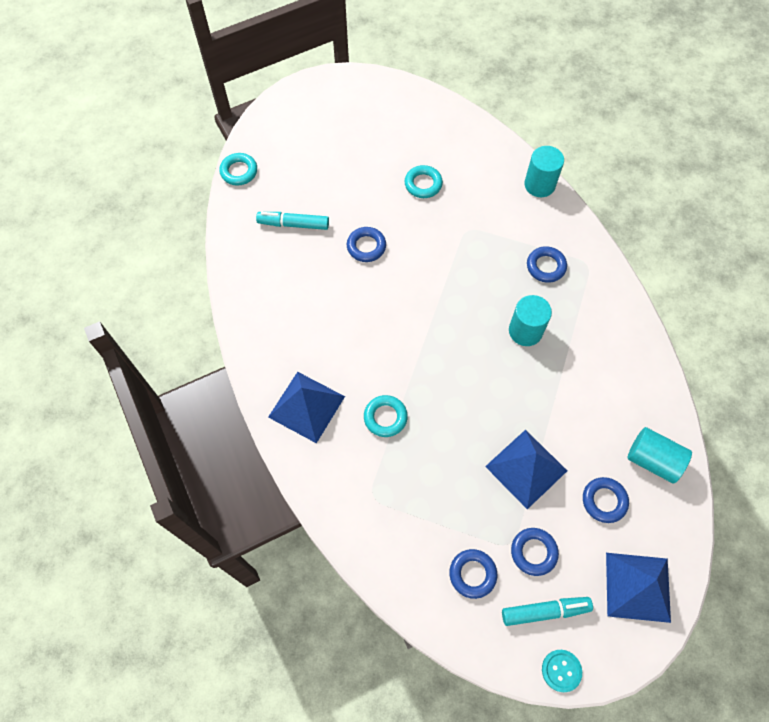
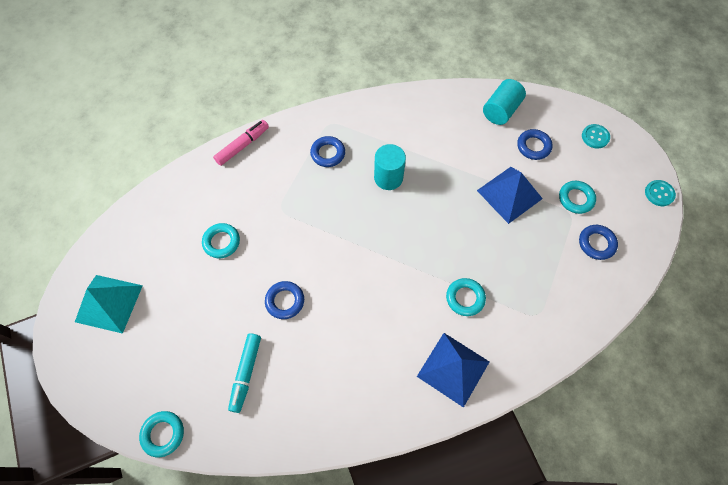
camera: 85 degrees left, 0 degrees up
turquoise marker [502,597,593,626] -> none
blue ring [511,528,559,576] -> turquoise ring [559,181,596,214]
turquoise cylinder [524,146,564,197] -> pink marker [213,120,269,166]
blue pyramid [606,553,671,623] -> turquoise button [582,124,610,148]
none -> turquoise pyramid [75,275,143,334]

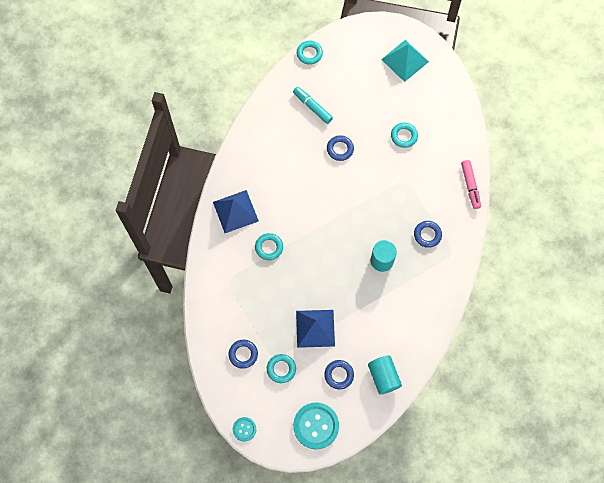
camera: 125 degrees right, 5 degrees up
turquoise button [582,124,610,148] -> turquoise button [293,402,339,449], size x1.93

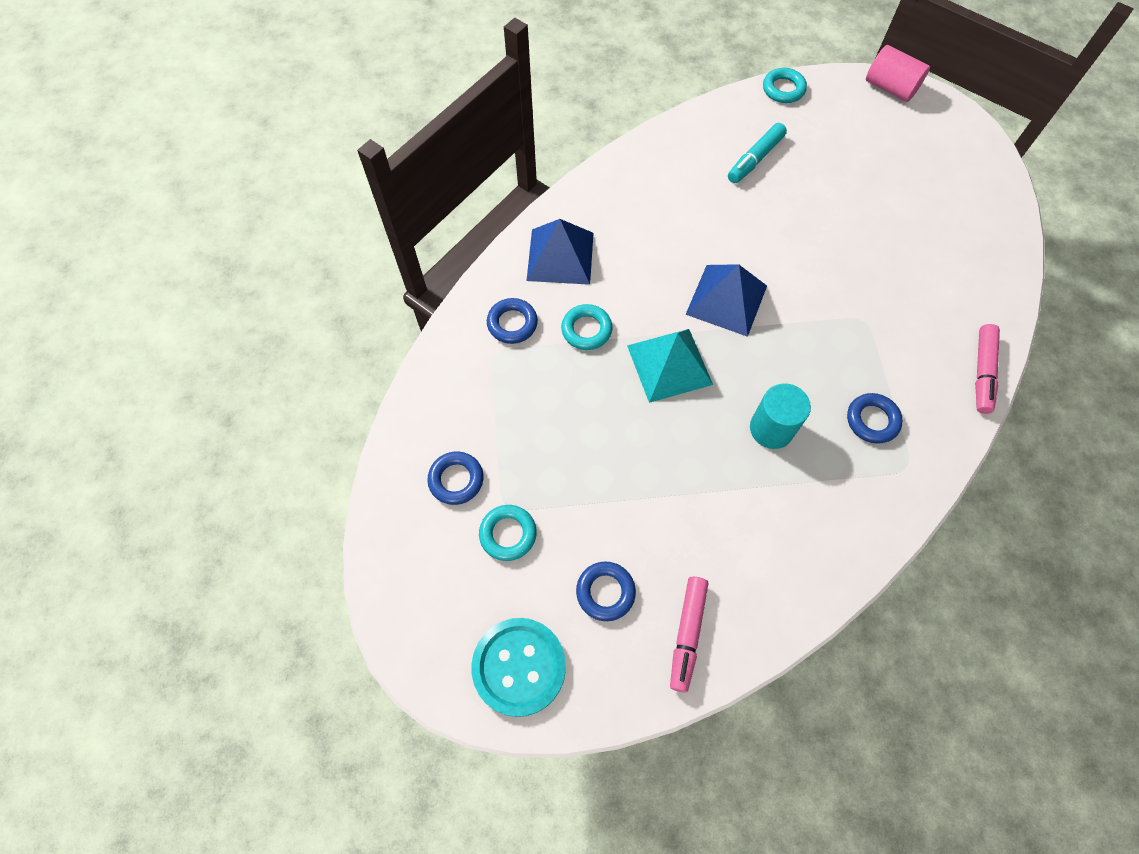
camera: 25 degrees right, 5 degrees down
turquoise button [233,417,256,442] -> none
turquoise marker [293,87,333,124] -> turquoise marker turned 120 degrees counterclockwise [728,123,787,183]
blue pyramid [296,310,335,348] -> blue pyramid moved to [685,264,767,337]
blue ring [327,135,354,161] -> blue ring moved to [487,298,538,344]
turquoise cylinder [368,355,402,395] -> pink marker [670,577,708,693]
turquoise pyramid [381,40,429,82] -> turquoise pyramid moved to [627,329,713,403]
turquoise ring [391,123,418,148] -> none
none -> pink cylinder [866,45,930,102]

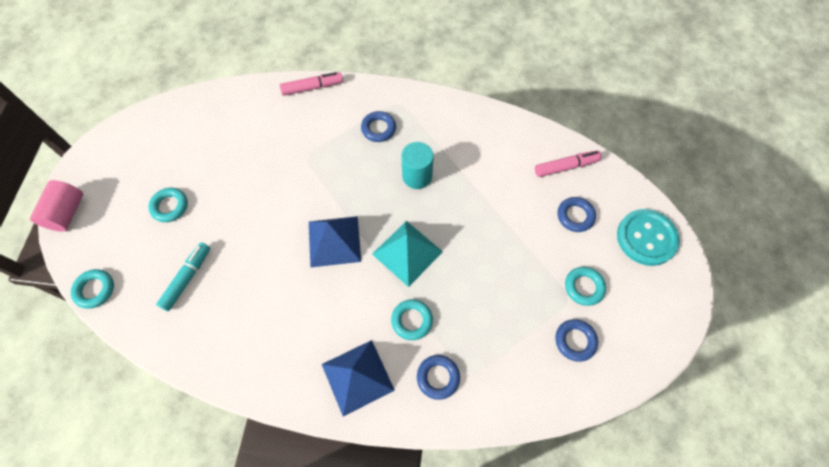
camera: 120 degrees left, 0 degrees up
turquoise marker [728,123,787,183] -> turquoise marker turned 75 degrees counterclockwise [156,243,210,311]
none -> turquoise ring [148,188,188,222]

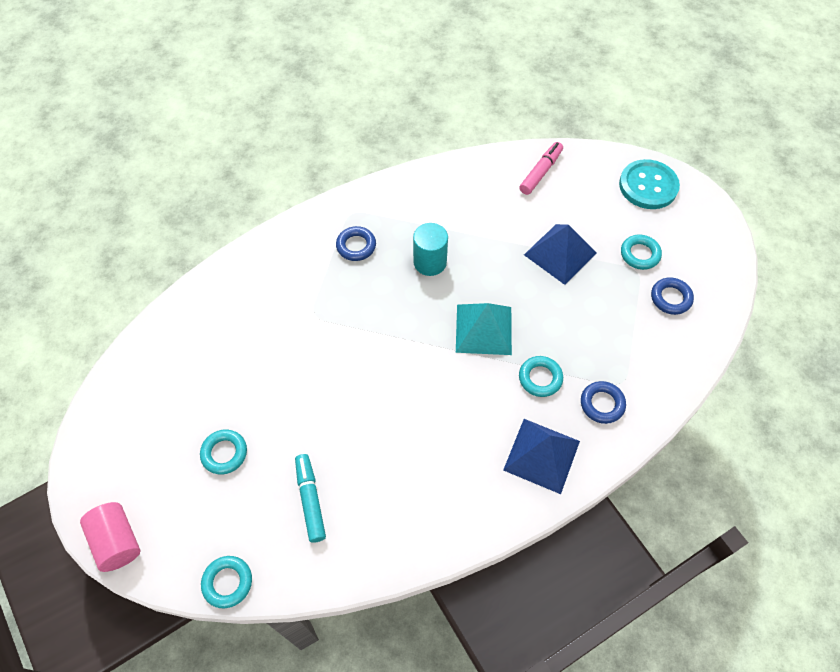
camera: 40 degrees left, 5 degrees down
pink marker [280,72,343,96] -> none
blue pyramid [309,216,361,268] -> blue pyramid moved to [524,224,597,285]
blue ring [558,197,596,232] -> none

